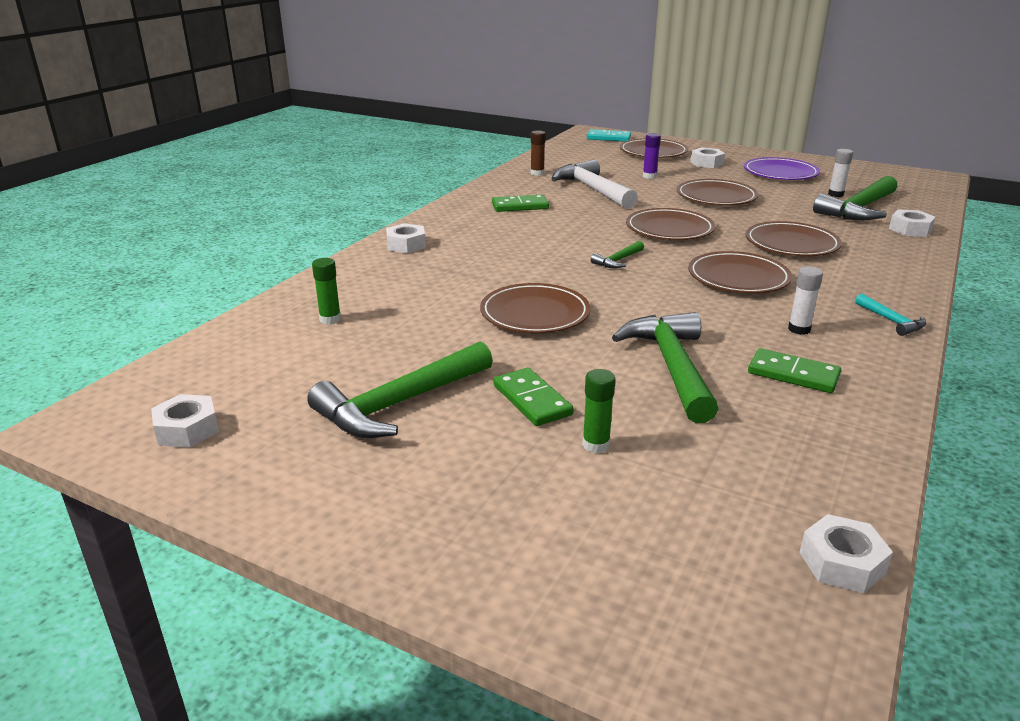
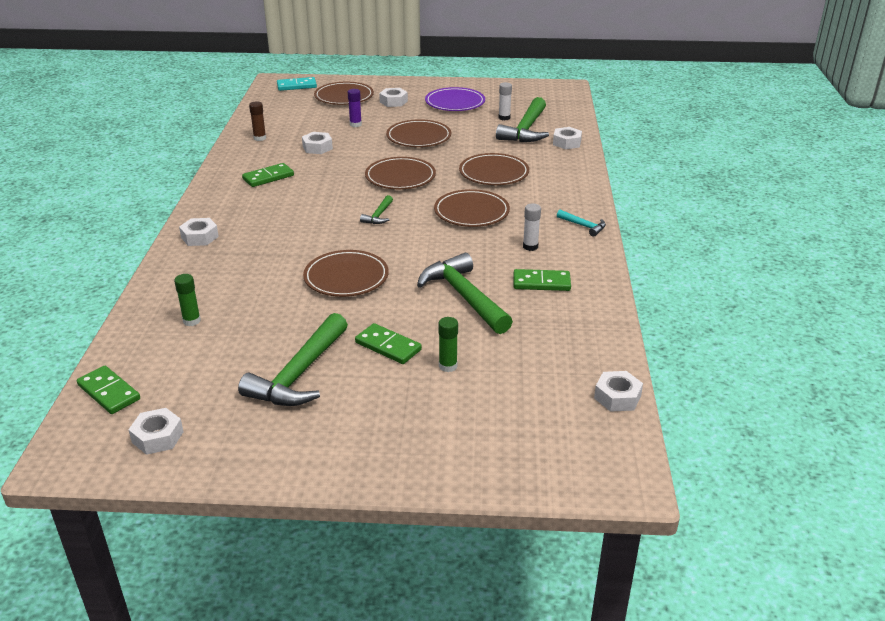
camera: 25 degrees left, 5 degrees up
white hammer [551,159,638,209] -> white nut [302,132,333,154]
none -> green domino [77,366,140,414]

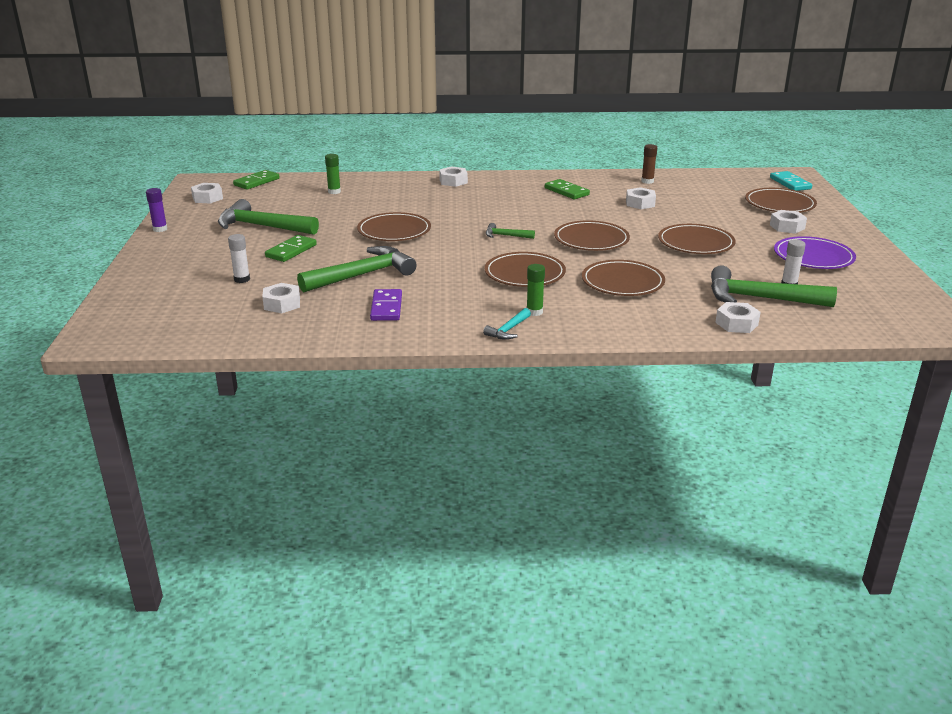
camera: 85 degrees right, 5 degrees down
purple glue stick [348,89,362,127] -> purple glue stick moved to [146,188,167,232]
green glue stick [438,317,458,372] -> green glue stick moved to [527,264,545,316]
green domino [514,269,571,291] -> purple domino [370,289,402,321]
white glue stick [523,204,541,251] -> white glue stick moved to [228,234,250,283]
white nut [594,371,643,412] -> white nut moved to [262,283,300,313]

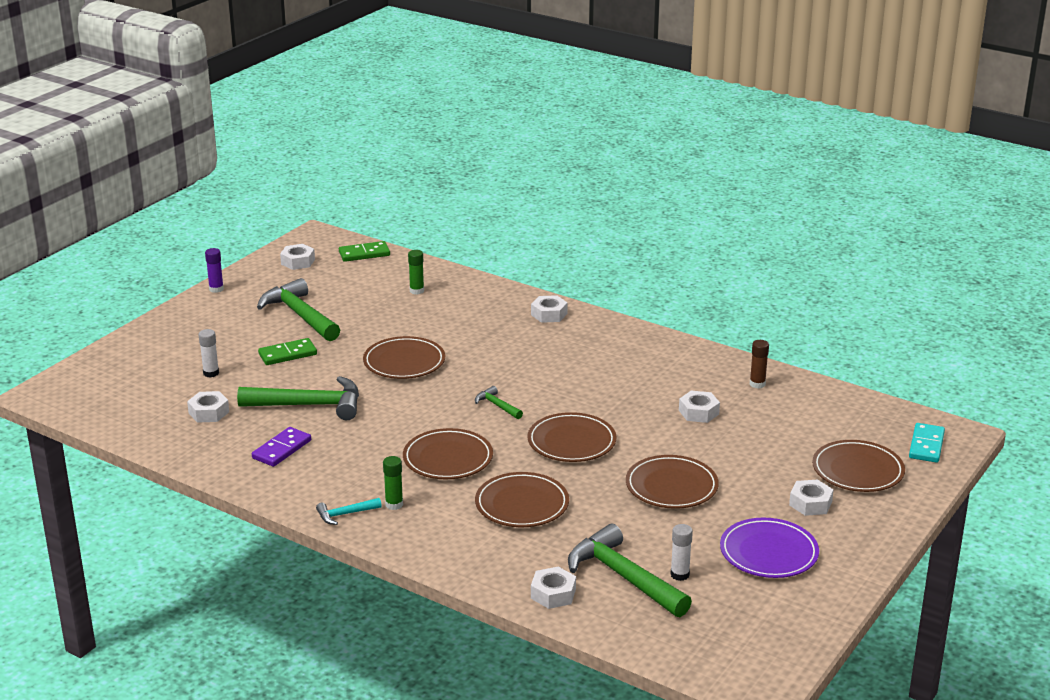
camera: 35 degrees right, 0 degrees up
green domino [545,179,590,199] -> none

